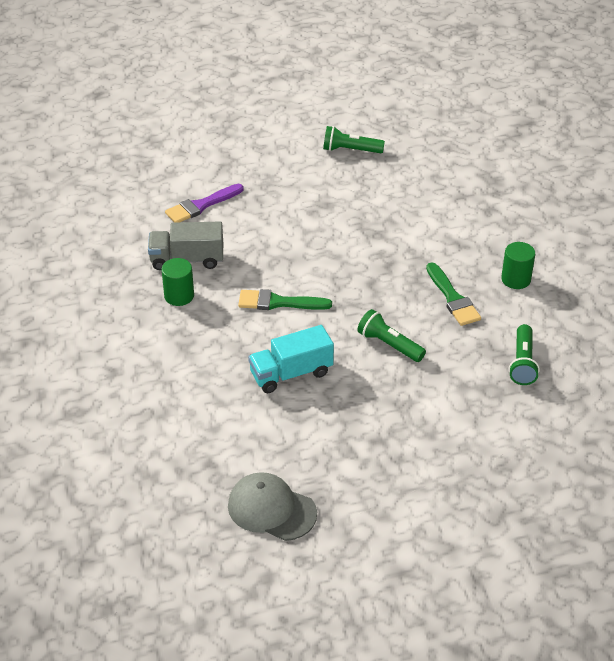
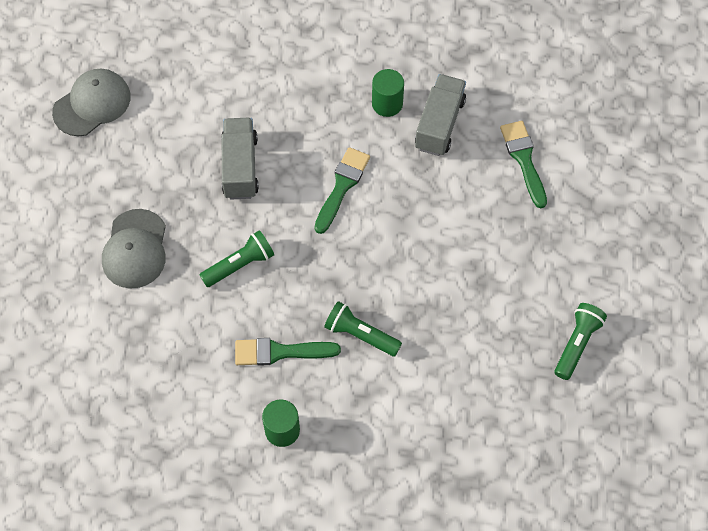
camera: 110 degrees right, 20 degrees up
purple brush [165,184,244,223] -> green brush [500,121,547,209]
turquoise truck [248,325,334,393] -> grey truck [221,118,259,200]
green flashlight [509,324,540,385] -> green flashlight moved to [324,301,402,357]
none -> grey cap [102,209,166,289]

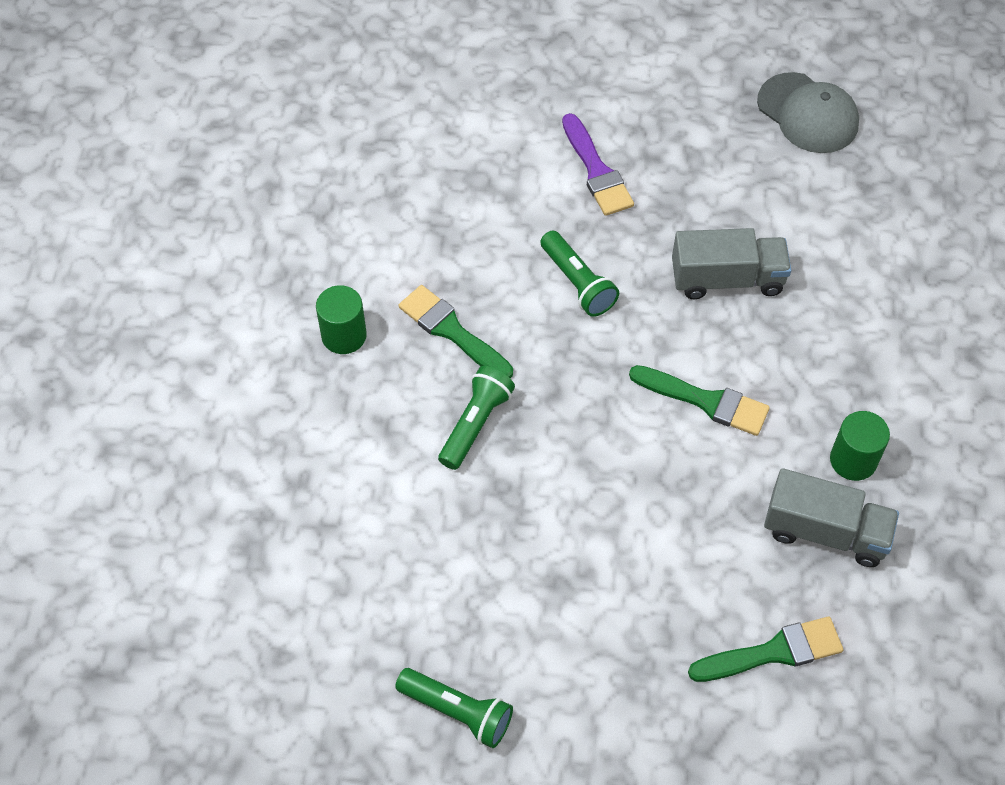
camera: 90 degrees right, 5 degrees down
grey cap [102,209,166,289] -> purple brush [562,113,634,216]
green brush [235,338,341,366] -> green brush turned 45 degrees counterclockwise [399,285,513,378]

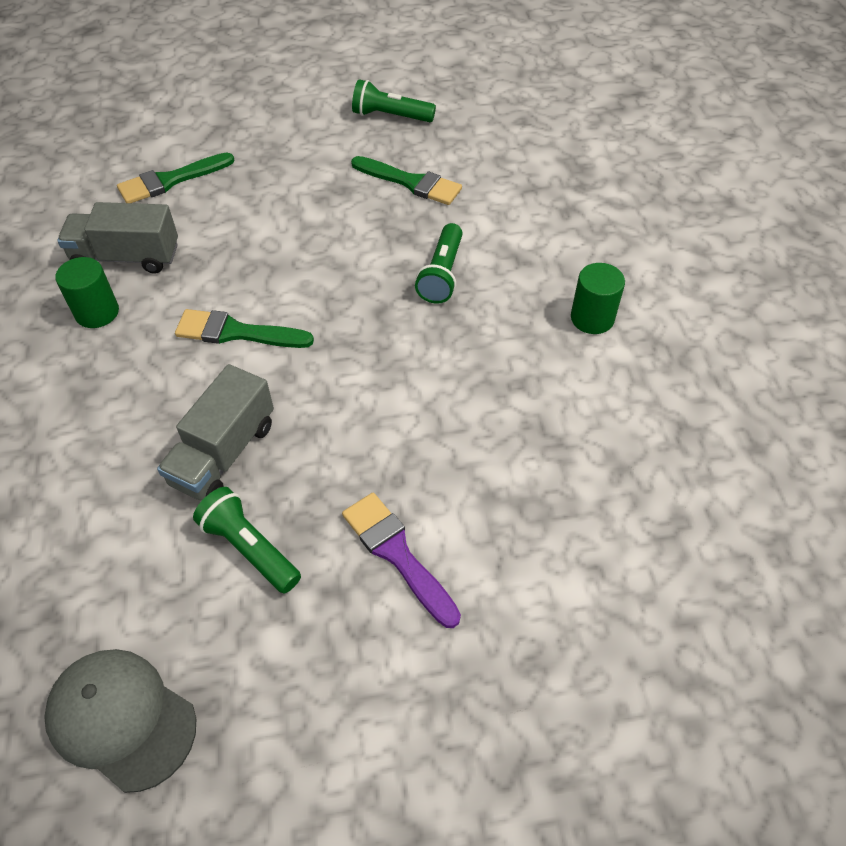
camera: 165 degrees right, 5 degrees down
green brush [399,285,513,378] -> green brush moved to [351,156,462,205]
green flashlight [540,231,619,317] -> green flashlight moved to [193,487,301,593]
grey truck [672,228,791,299] -> grey truck turned 45 degrees counterclockwise [157,364,274,500]

